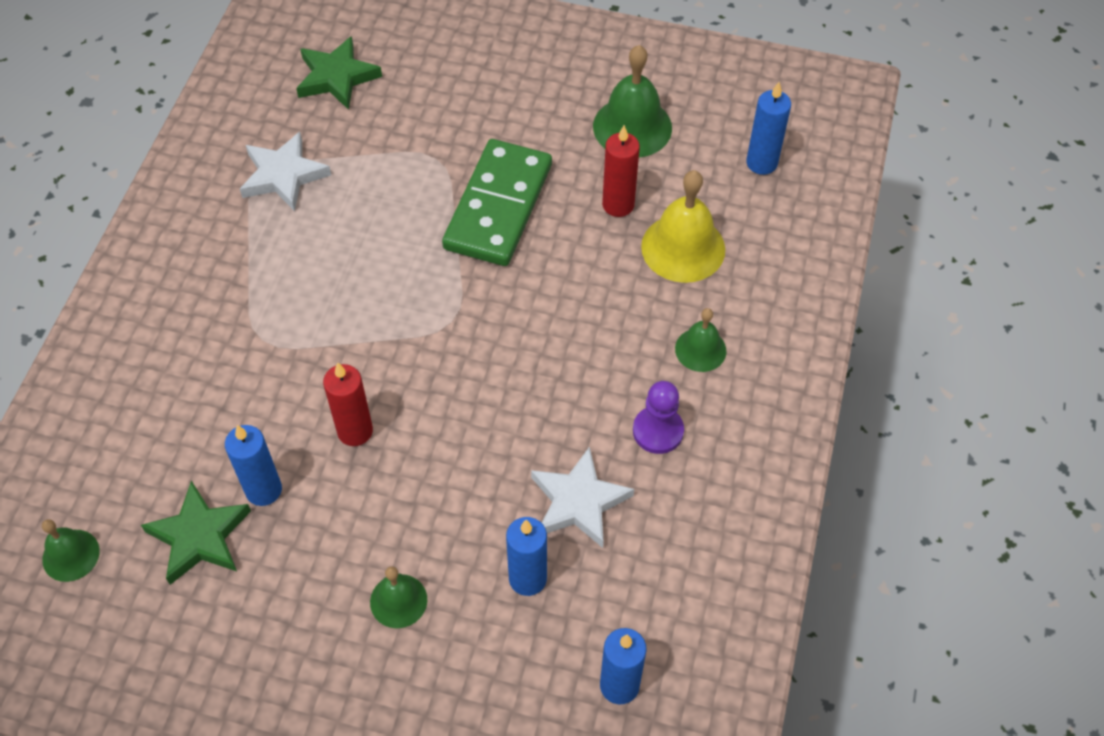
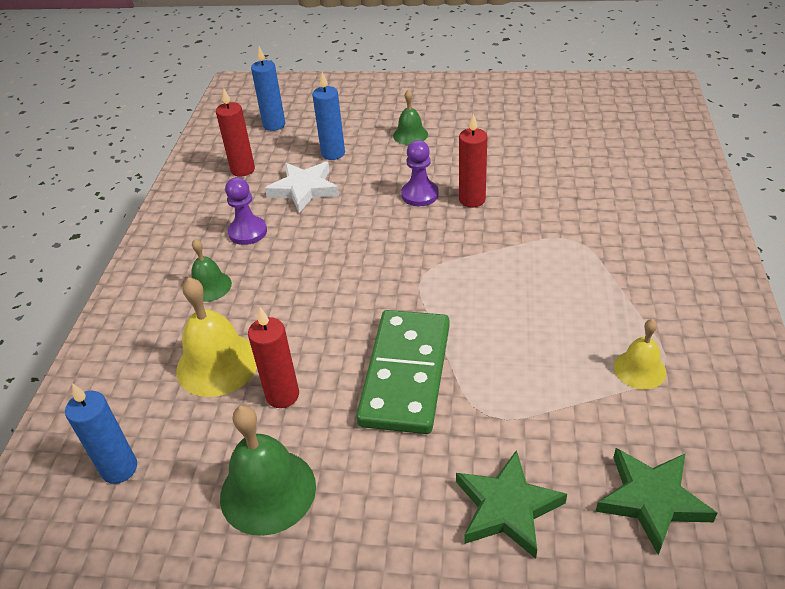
camera: 175 degrees right, 15 degrees down
green bell [42,519,100,582] -> none
green star [141,481,251,585] -> green star moved to [456,450,567,559]
blue candle [225,425,282,506] -> none
white star [240,132,331,211] -> yellow bell [614,319,666,390]
none -> red candle [216,88,255,177]
none -> purple pawn [401,140,439,206]

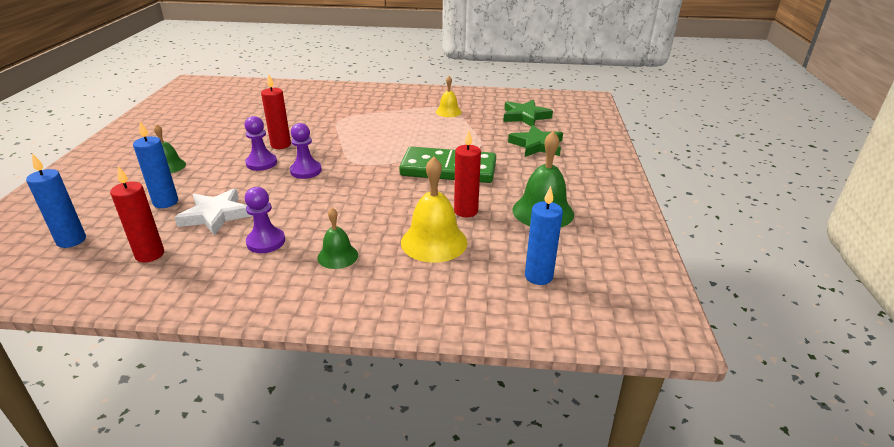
camera: 95 degrees left, 10 degrees down
none -> purple pawn [290,123,322,179]

